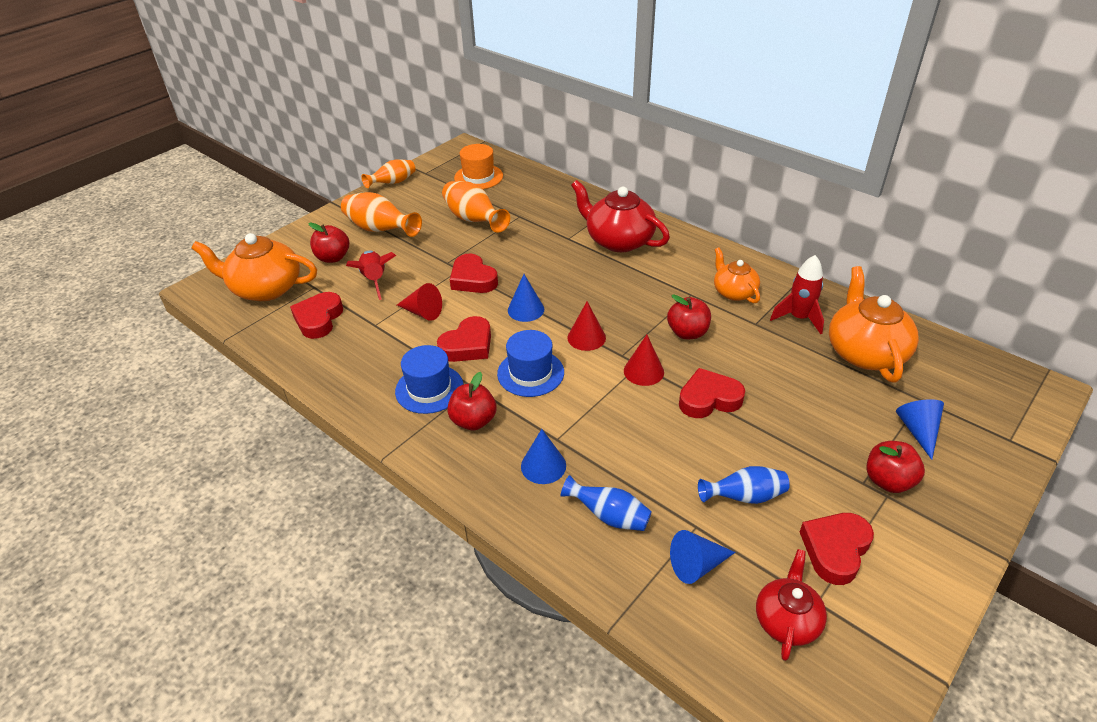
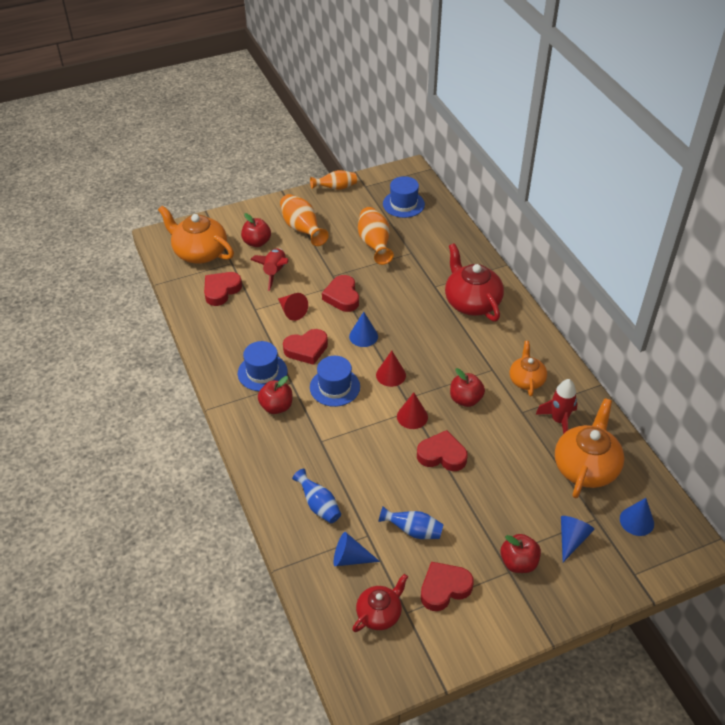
camera: 25 degrees right, 5 degrees up
orange hat [454,144,503,189] -> blue hat [383,176,425,218]
blue cone [521,429,566,484] -> blue cone moved to [620,498,654,536]

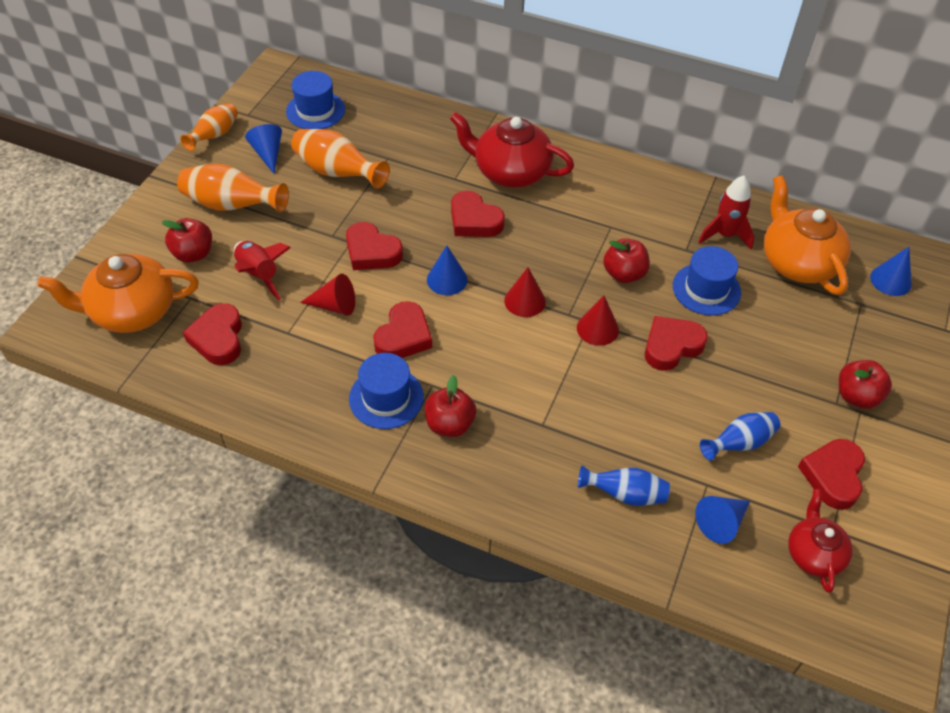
camera: 45 degrees left, 5 degrees up
blue hat [310,356,360,407] -> blue hat moved to [673,246,741,316]
orange teapot [510,341,547,397] -> none
blue cone [561,516,594,562] -> blue cone moved to [245,124,282,174]
none -> red heart [451,191,505,237]

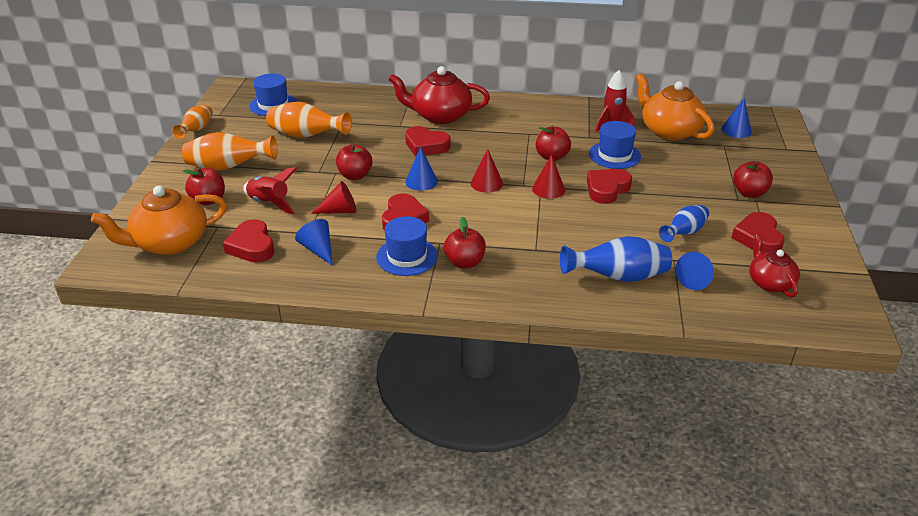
camera: 15 degrees left, 15 degrees down
blue cone [245,124,282,174] -> blue cone moved to [295,219,333,266]
red heart [346,222,403,270] -> red apple [336,144,373,180]
blue vase [578,465,670,506] -> blue vase [560,236,672,282], size x1.53

